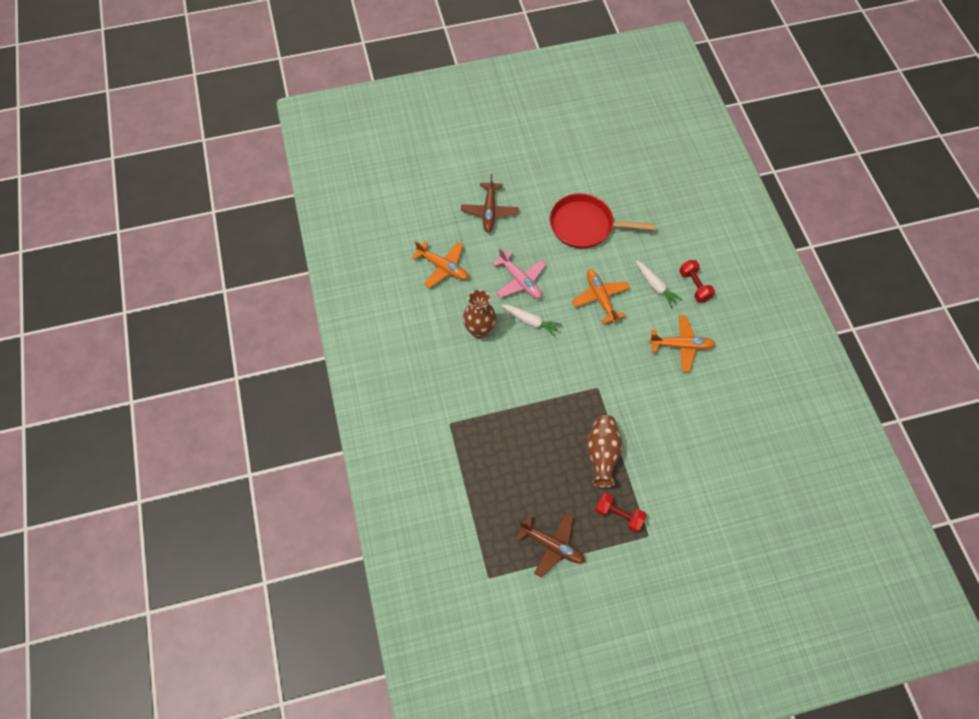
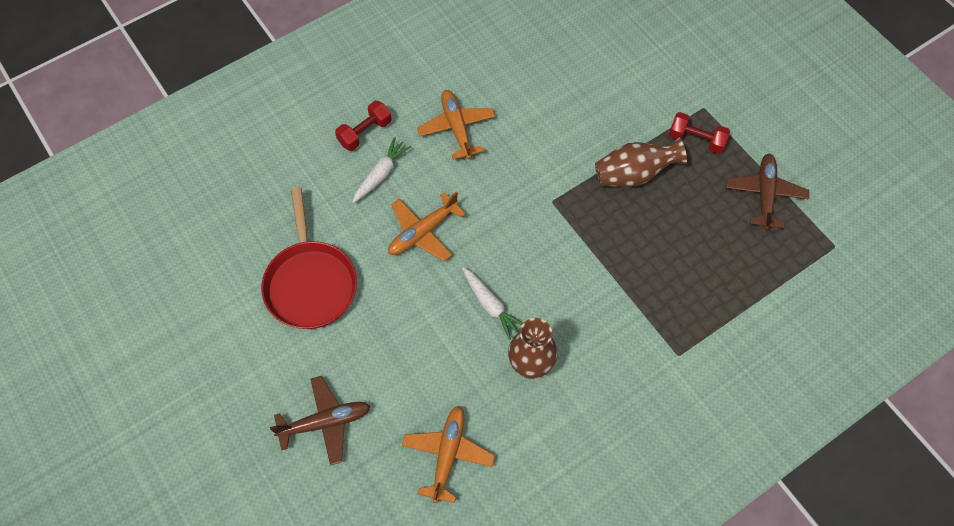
camera: 110 degrees left, 0 degrees up
pink plane [492,248,546,299] -> none
white carrot [501,304,562,337] -> white carrot turned 135 degrees clockwise [462,267,523,340]
red dumbbell [595,493,647,532] -> red dumbbell turned 75 degrees counterclockwise [669,112,730,154]

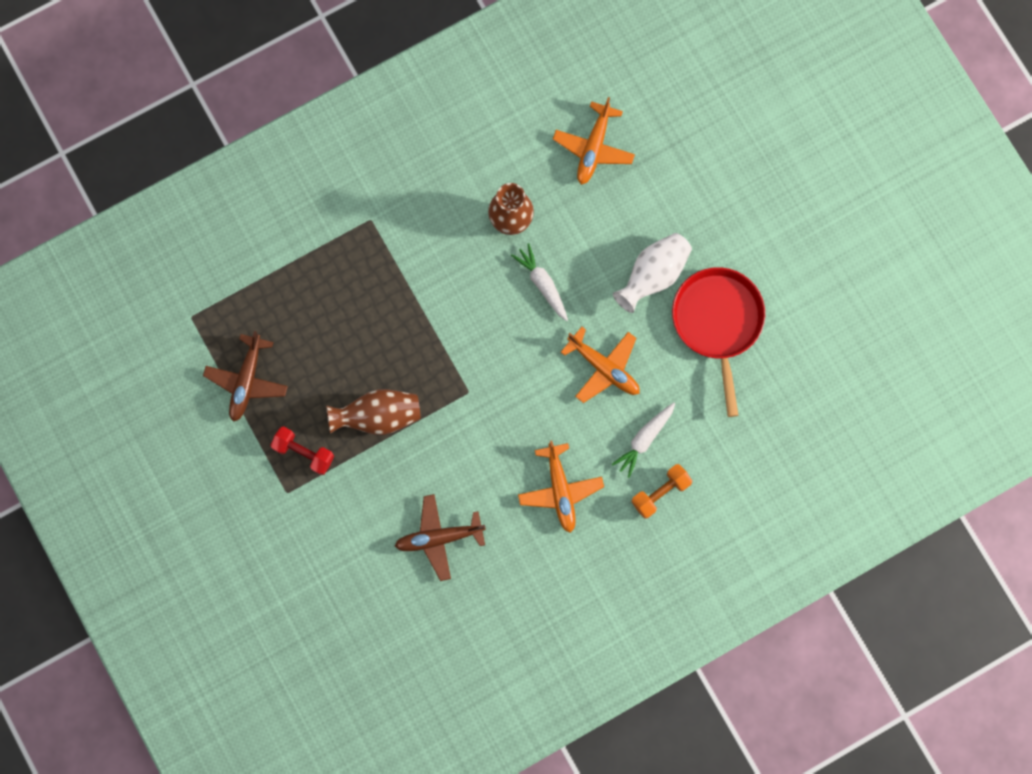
camera: 175 degrees left, 15 degrees up
brown plane [270,376,371,465] -> brown plane moved to [395,494,486,581]
red dumbbell [335,101,392,151] -> orange dumbbell [631,464,692,519]
orange plane [388,192,466,261] -> orange plane turned 75 degrees clockwise [561,327,640,403]
none -> white vase [613,233,692,313]

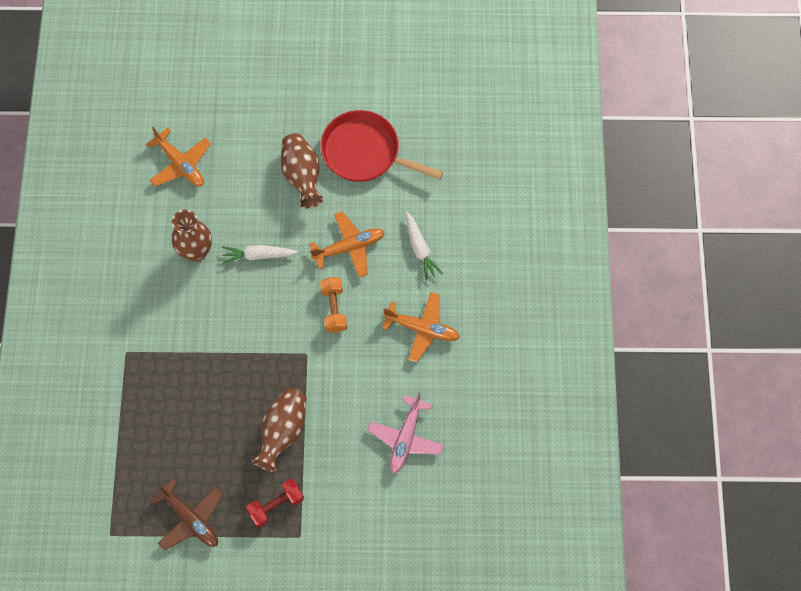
camera: 60 degrees left, 10 degrees down
brown plane [395,494,486,581] -> pink plane [368,392,444,474]
white vase [613,233,692,313] -> brown vase [281,133,323,208]
orange dumbbell [631,464,692,519] -> orange dumbbell moved to [320,277,347,333]

